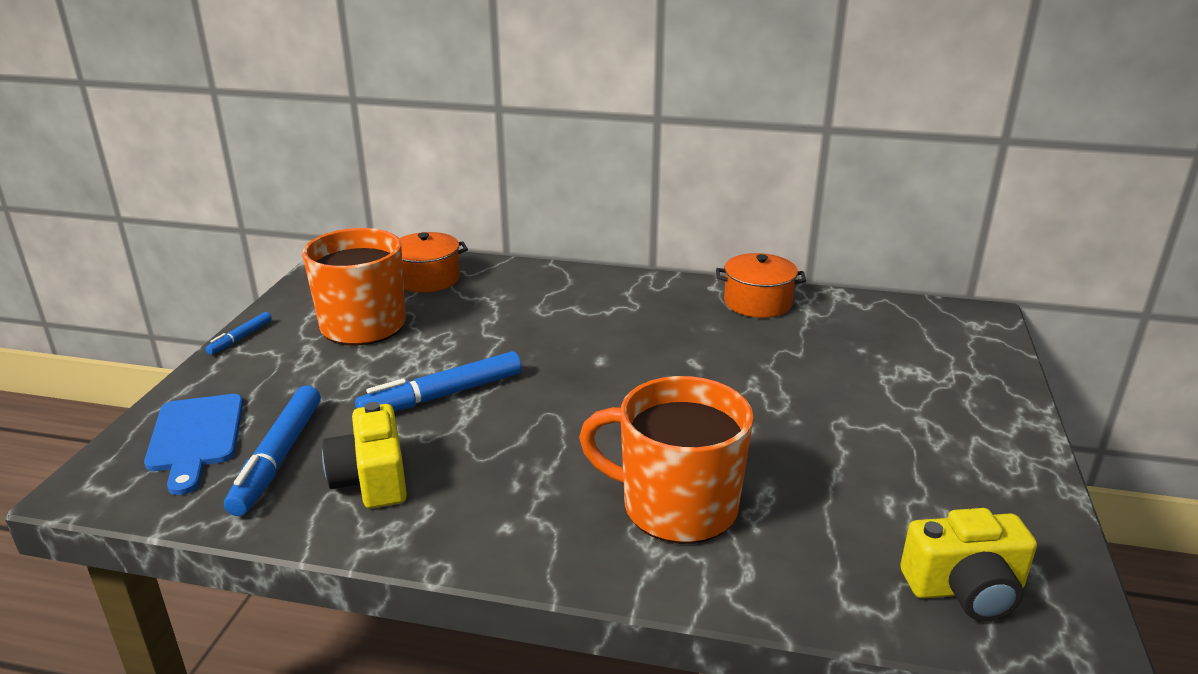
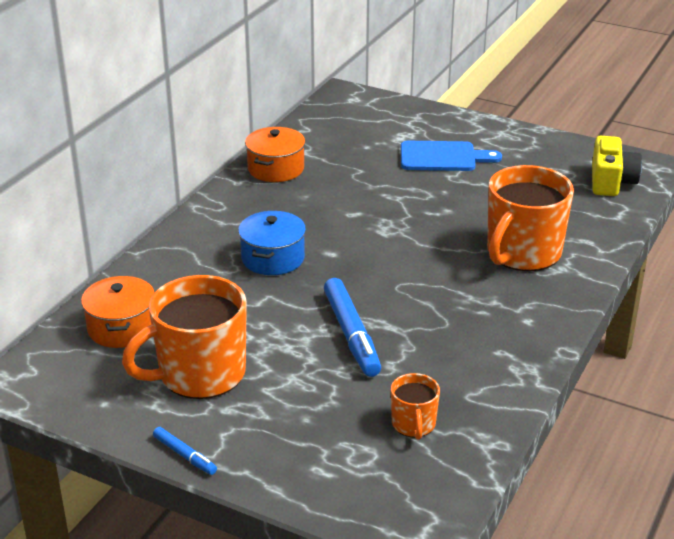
camera: 75 degrees left, 5 degrees up
blue cutting board [144,394,243,495] -> blue cutting board moved to [401,141,502,171]
blue marker [224,385,321,516] -> orange mug [391,373,440,440]
yellow camera [322,402,407,509] -> none
none -> blue pot [238,211,306,275]

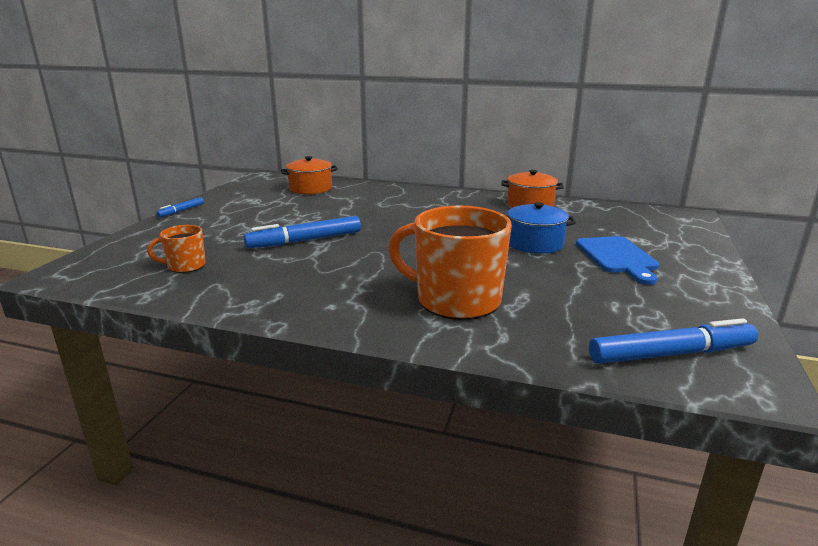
camera: 80 degrees right, 10 degrees down
orange mug [122,275,247,399] -> none
blue pot [238,211,306,275] -> blue pot moved to [507,202,576,254]
yellow camera [592,136,642,196] -> blue marker [589,318,758,364]

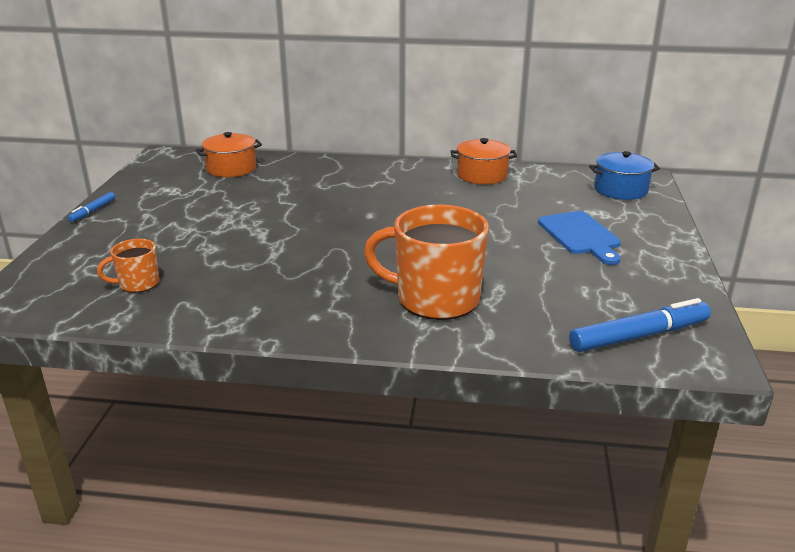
camera: 10 degrees left, 5 degrees up
blue marker [243,216,361,248] -> none
blue pot [507,202,576,254] -> blue pot moved to [589,151,660,200]

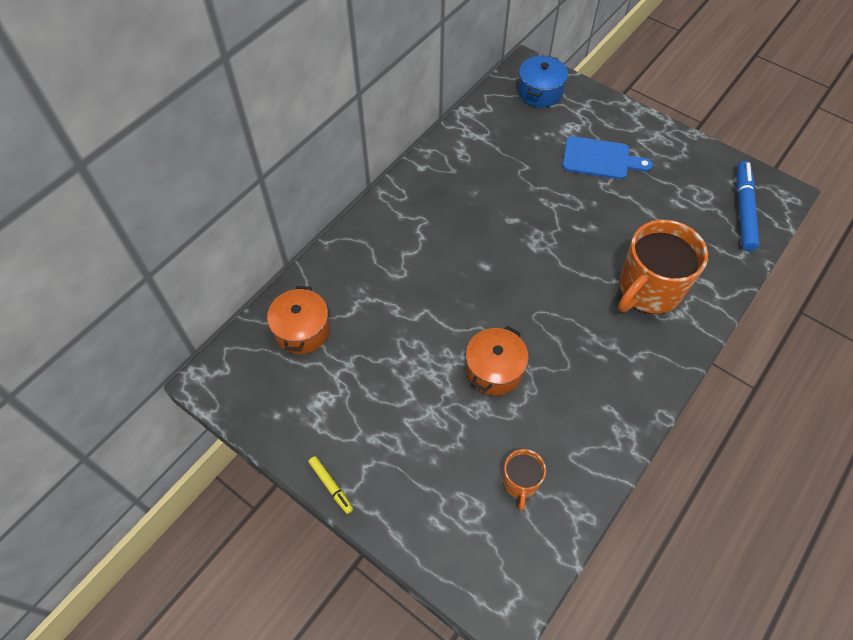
camera: 60 degrees left, 30 degrees up
blue marker [68,192,115,222] -> yellow marker [308,456,353,514]
orange pot [451,138,517,184] -> orange pot moved to [466,326,529,395]

